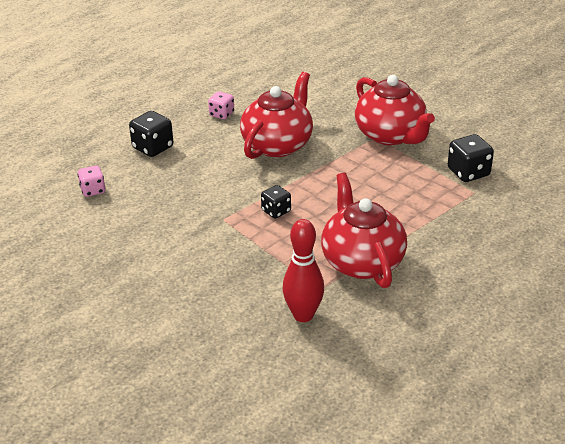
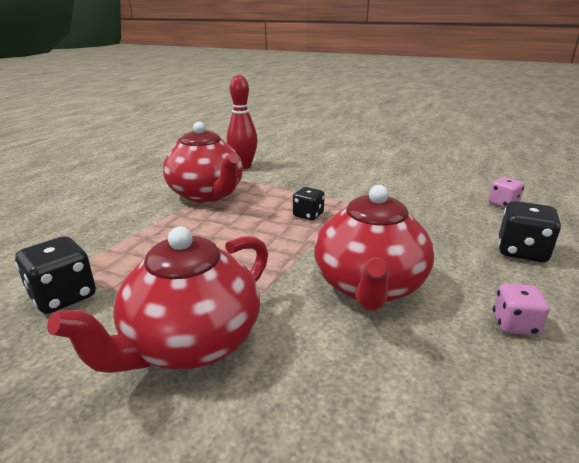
camera: 160 degrees right, 10 degrees down
red teapot [355,75,435,145] -> red teapot turned 90 degrees counterclockwise [47,227,268,373]

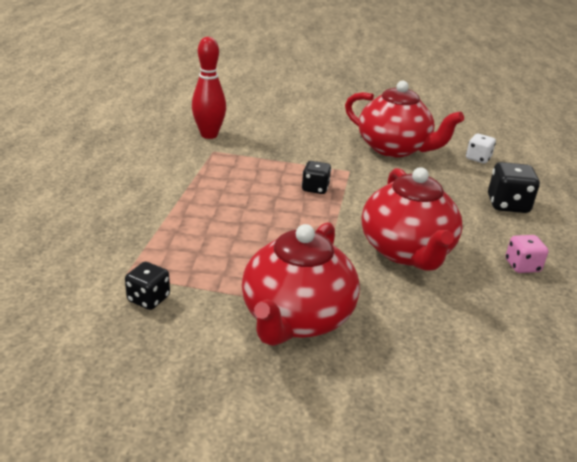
camera: 20 degrees left, 5 degrees up
black dice [15,236,96,314] -> black dice [125,262,170,310], size x0.65
red teapot [163,122,243,203] -> red teapot moved to [345,81,464,157]
pink dice [489,177,525,208] -> white dice [466,134,496,164]

